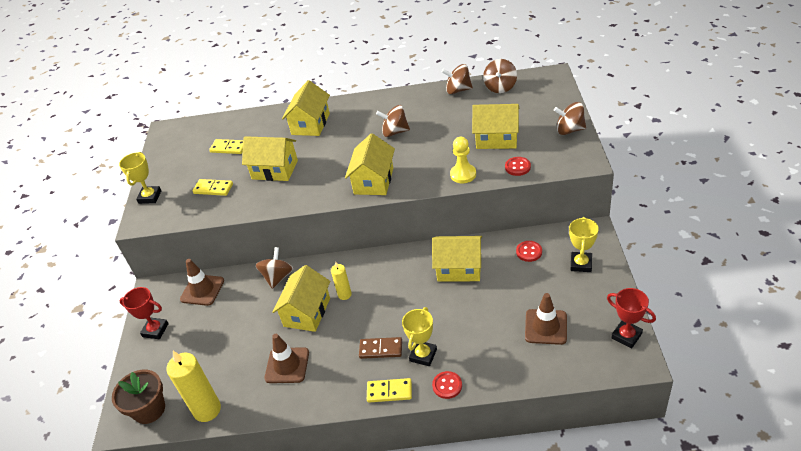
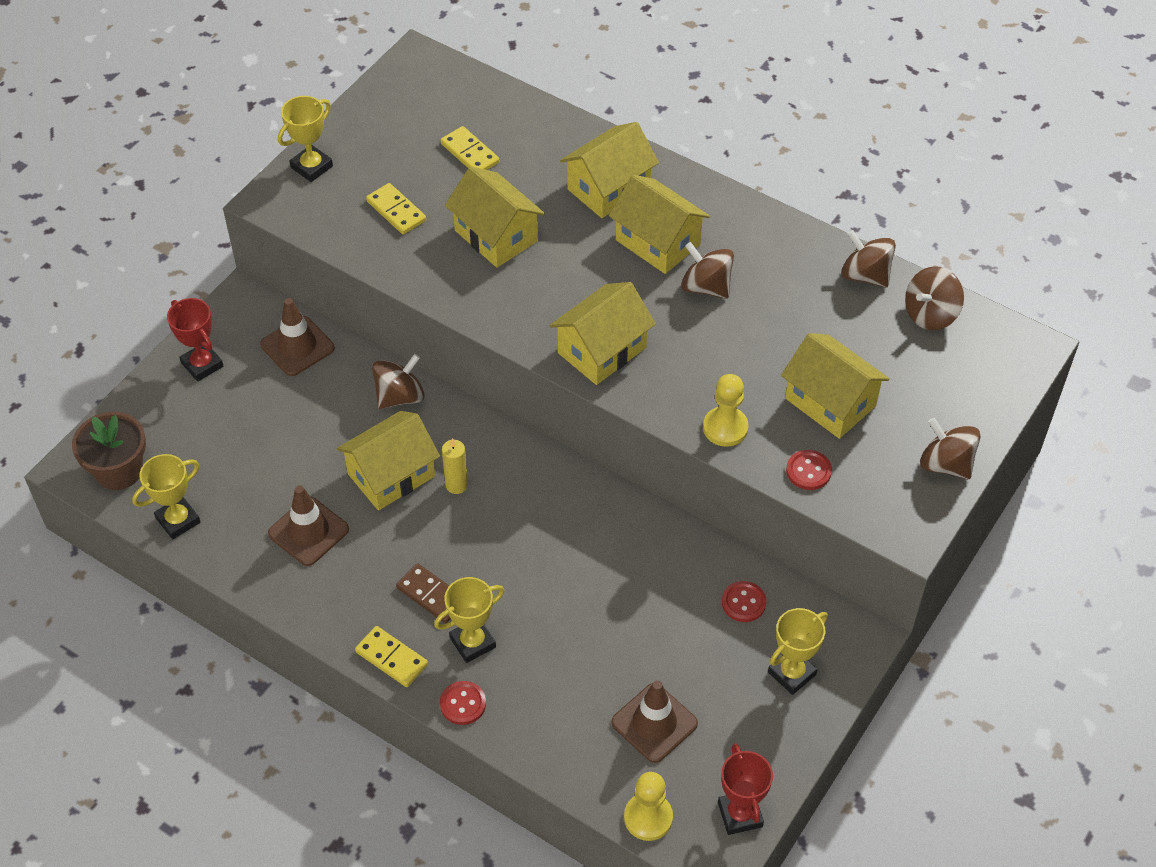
camera: 30 degrees right, 10 degrees up
yellow candle [166,351,221,422] -> yellow trophy [132,454,201,539]
yellow house [432,236,482,282] -> yellow house moved to [609,175,710,274]
none -> yellow pawn [624,772,673,841]

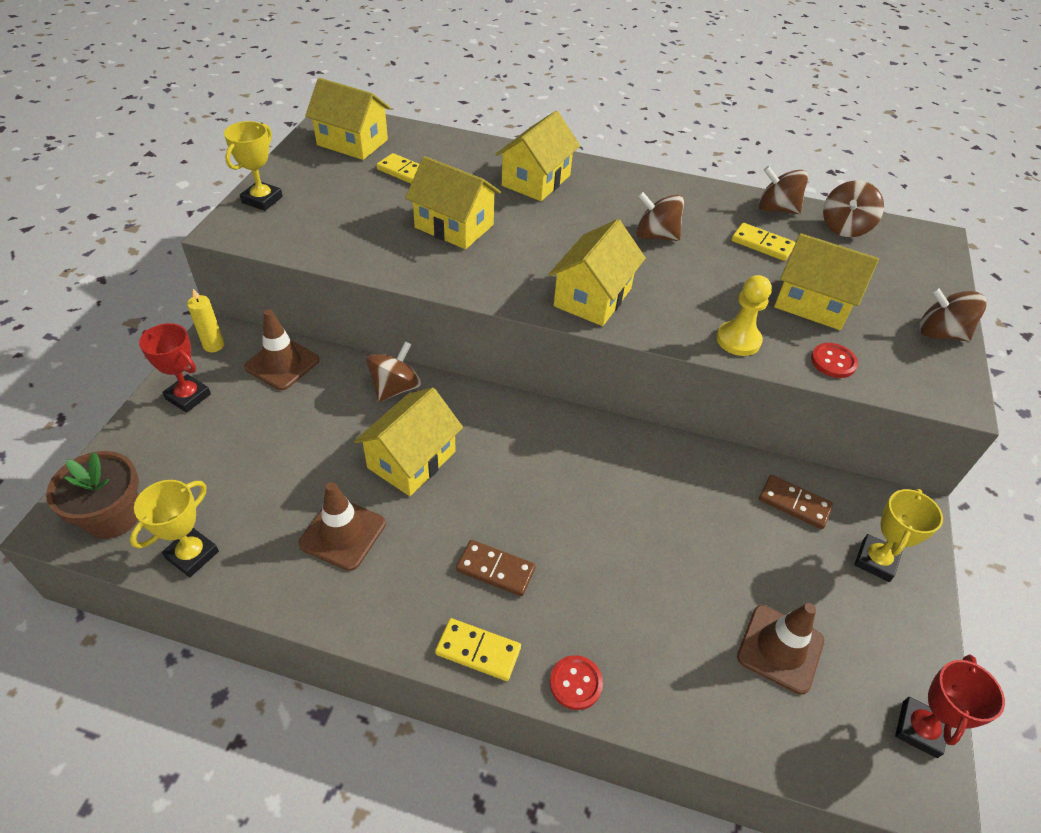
camera: 20 degrees left, 5 degrees down
yellow domino [366,183,426,235] -> yellow domino moved to [731,223,796,261]
yellow trophy [434,577,505,663] -> none
yellow candle [442,438,468,494] -> yellow candle moved to [187,289,224,352]
yellow house [609,175,710,274] -> yellow house moved to [305,78,391,160]
yellow pawn [624,772,673,841] -> none
red trophy [718,743,773,835] -> red trophy turned 60 degrees clockwise [895,655,1005,758]
red button [722,581,766,622] -> brown domino [759,475,833,529]

